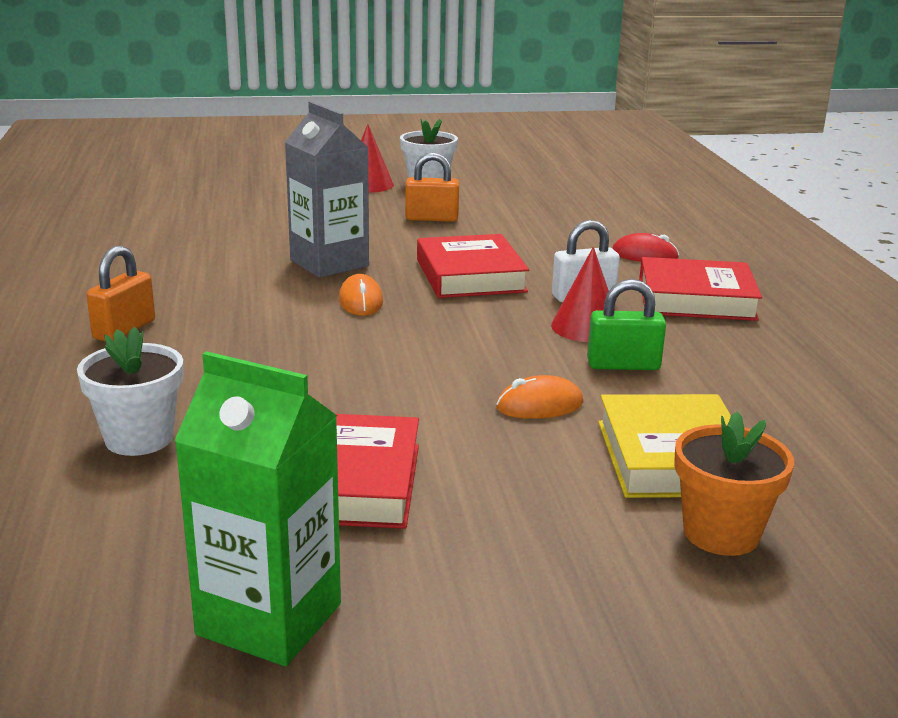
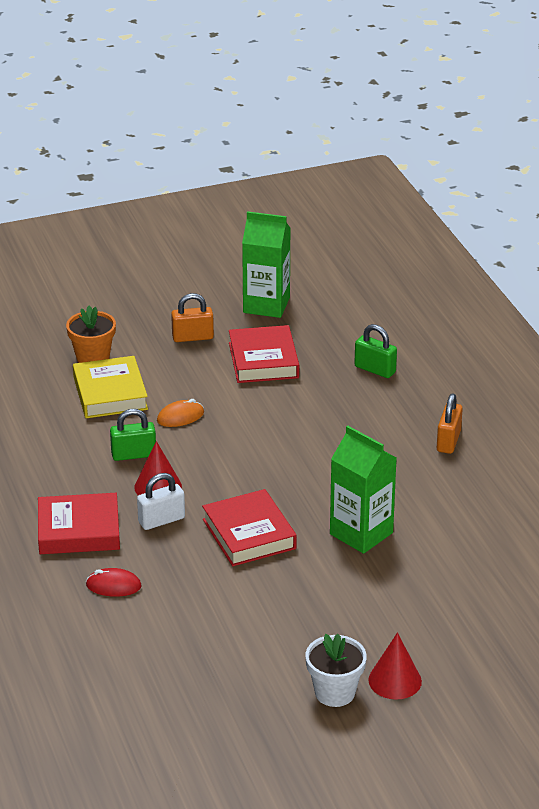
camera: 170 degrees right, 10 degrees up
white flower pot [77,327,183,456] -> green padlock [354,324,397,378]
grey carton [285,101,369,278] -> green carton [330,426,397,554]
orange mouse [339,274,383,316] -> none
orange padlock [405,152,459,222] -> orange padlock moved to [171,293,214,342]

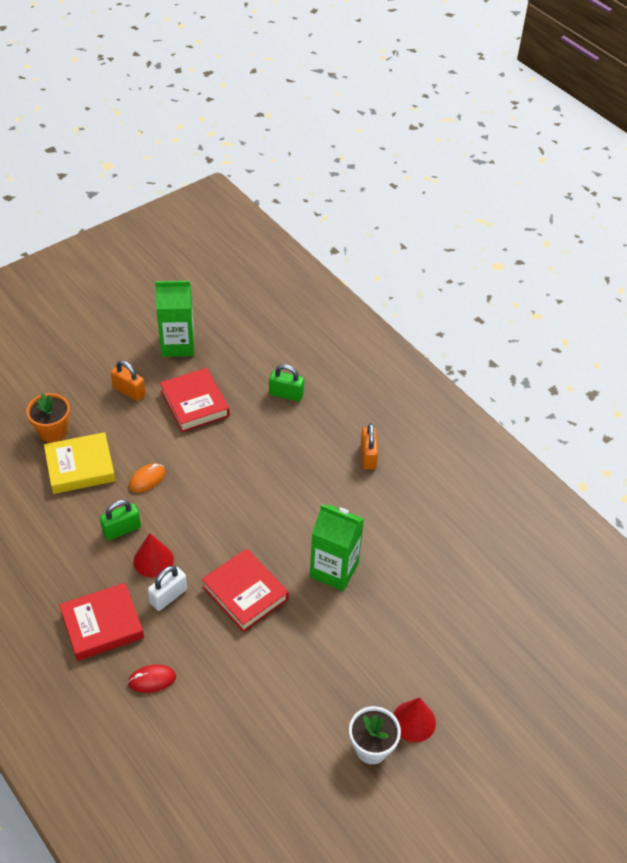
camera: 20 degrees left, 15 degrees up
yellow book [73,356,148,418] -> yellow book turned 75 degrees counterclockwise [44,432,116,494]
orange padlock [171,293,214,342] -> orange padlock turned 60 degrees clockwise [111,360,146,401]

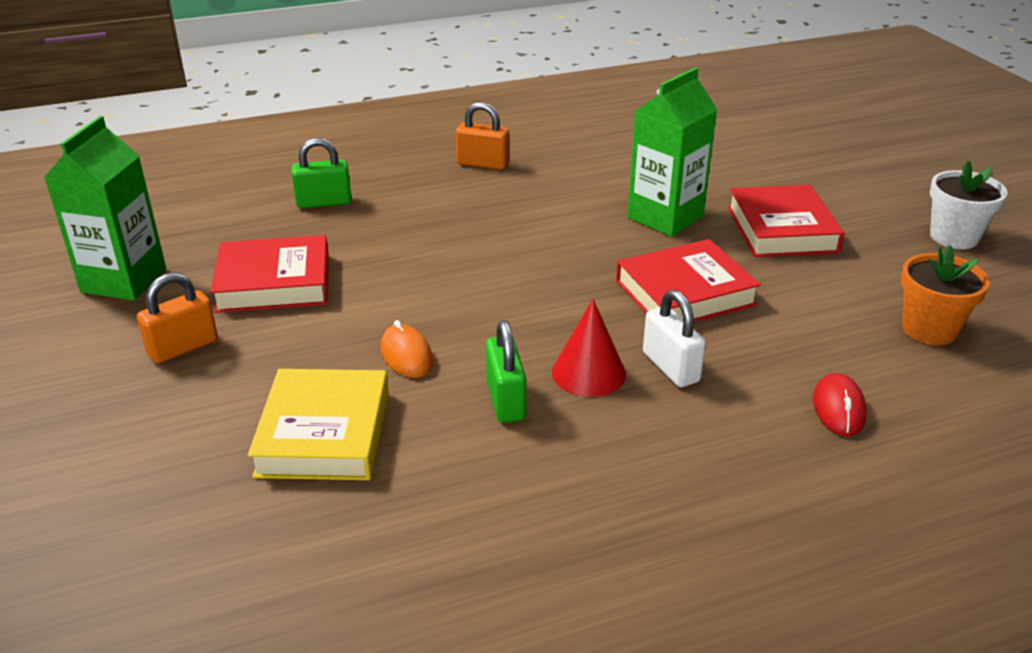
camera: 70 degrees left, 15 degrees down
orange flower pot [26,393,70,442] -> orange flower pot moved to [901,245,990,345]
red book [59,583,144,661] -> red book moved to [728,185,844,257]
green padlock [269,364,304,402] -> green padlock turned 45 degrees clockwise [291,138,352,208]
red cone [393,697,436,742] -> none

